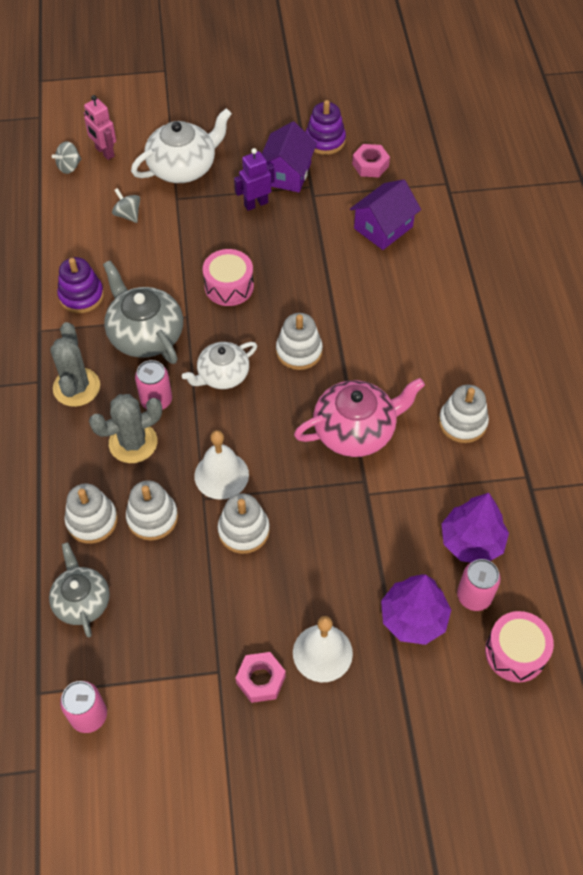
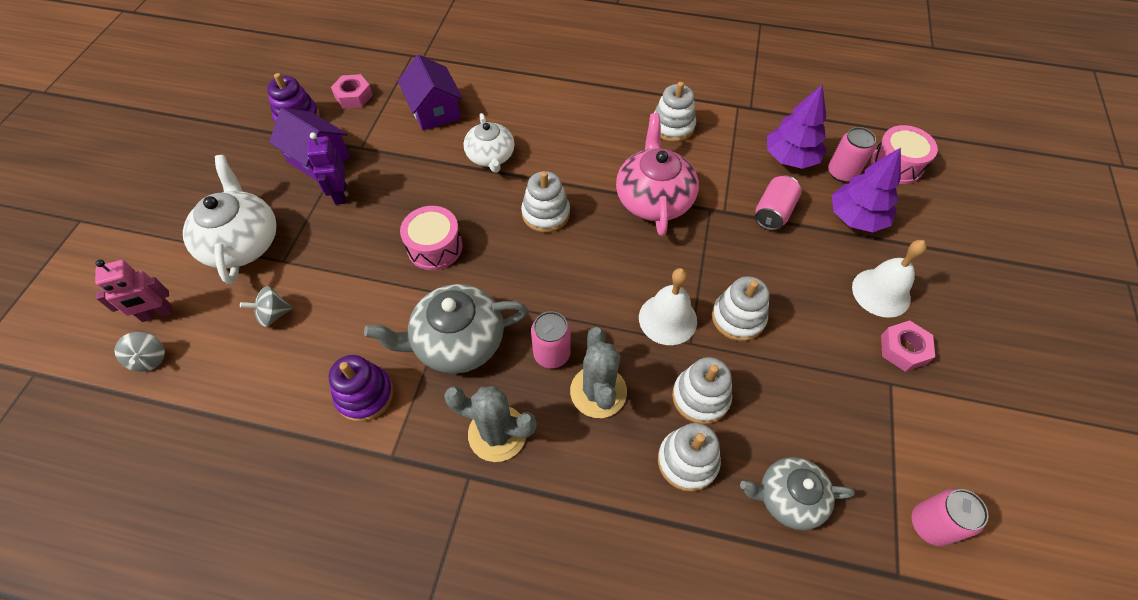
camera: 70 degrees left, 0 degrees up
white teapot [182,342,257,389] -> white teapot moved to [464,113,514,173]
none -> pink can [755,175,802,231]

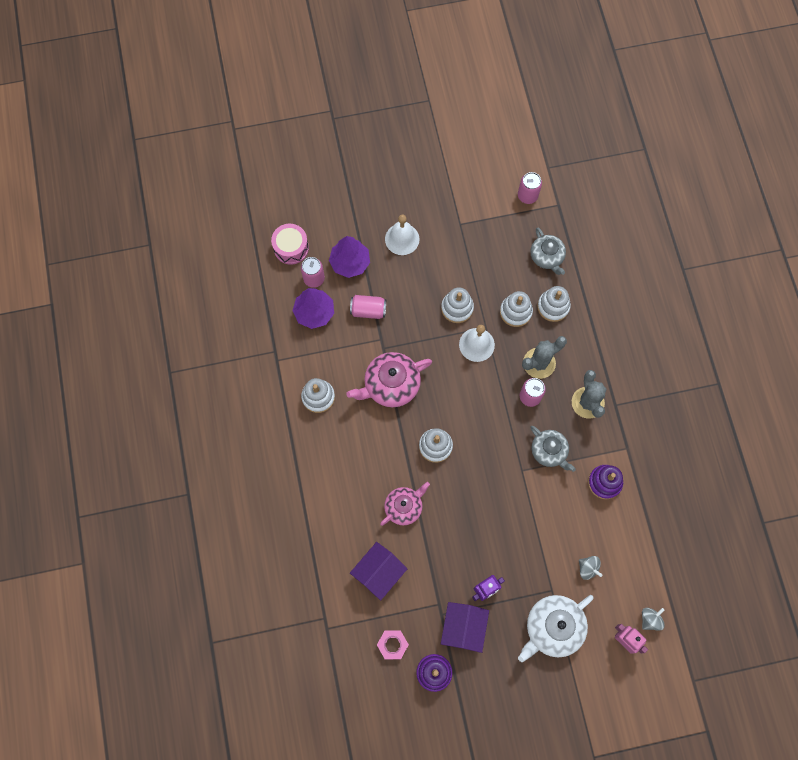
camera: 115 degrees left, 15 degrees up
grey teapot [364,284,528,374] -> grey teapot [530,426,576,472], size x0.66
pink drum [400,206,463,270] -> none
white teapot [464,113,514,173] -> pink teapot [380,482,430,526]
pink nut [881,321,935,372] -> none

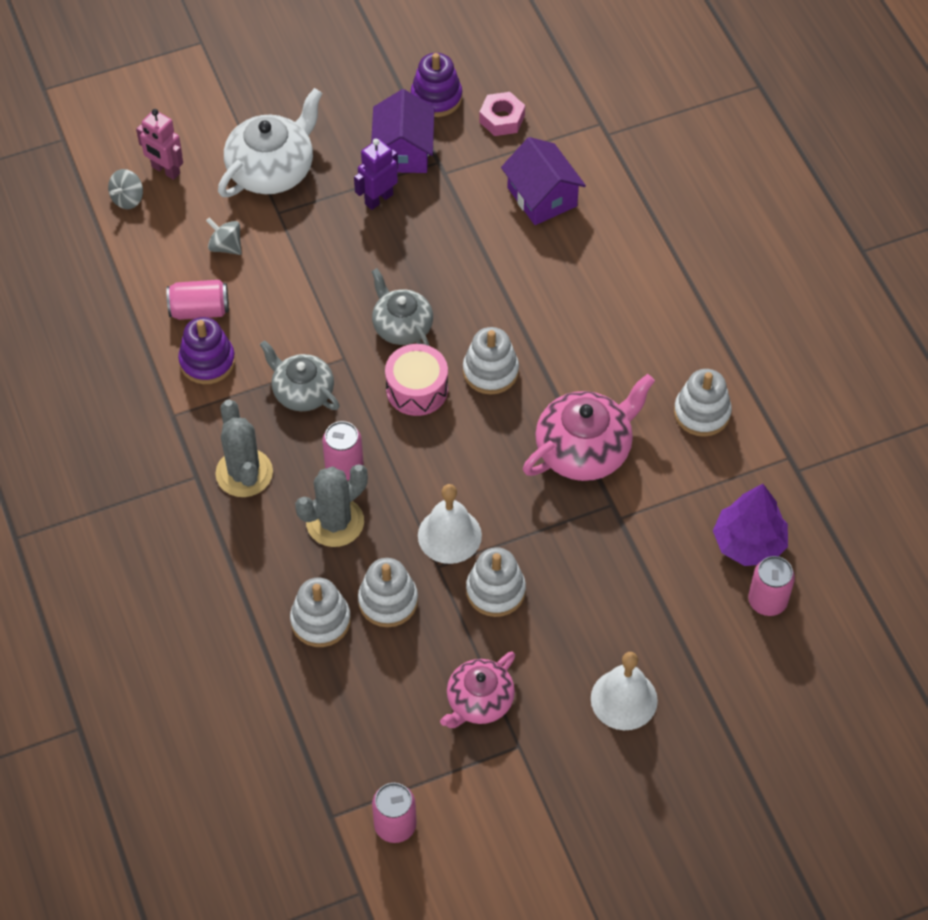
camera: 170 degrees right, 15 degrees down
pink drum [271,224,309,265] -> pink drum moved to [385,344,448,416]
purple tree [329,236,370,278] -> none
pink can [350,295,386,319] -> pink can moved to [167,280,229,320]
purple house [350,542,408,601] -> purple house turned 60 degrees counterclockwise [501,137,586,225]
pink teapot [380,482,430,526] -> pink teapot moved to [440,651,515,728]
grey teapot [530,228,566,275] -> grey teapot moved to [371,268,433,346]

